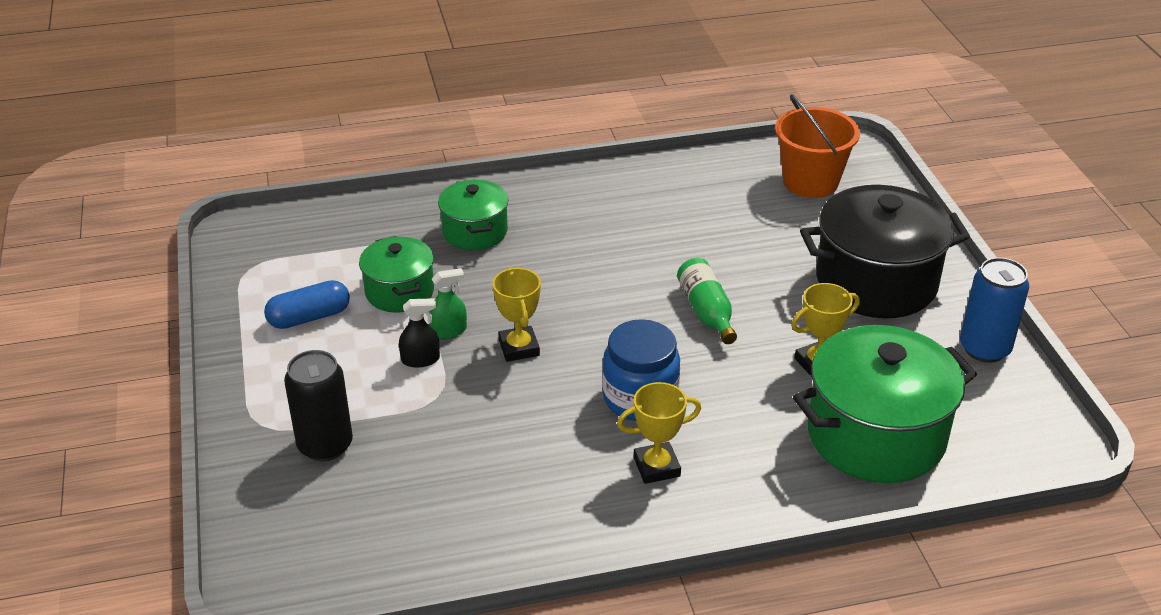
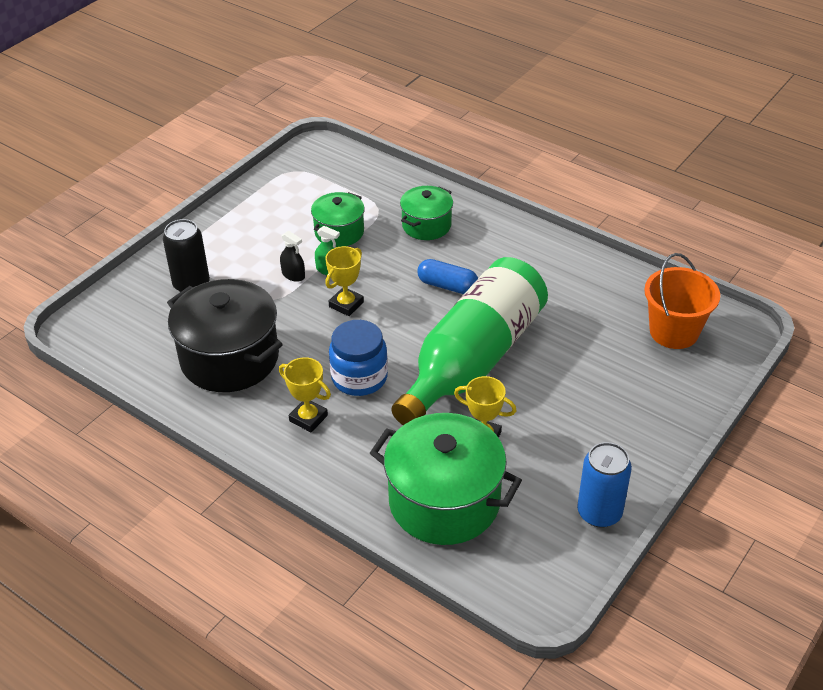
camera: 50 degrees right, 5 degrees up
blue capsule [264,280,350,329] -> blue capsule moved to [417,259,478,294]
green bottle [677,258,737,344] -> green bottle [392,257,548,425], size x2.48
black pot [800,185,970,318] -> black pot moved to [167,279,283,392]

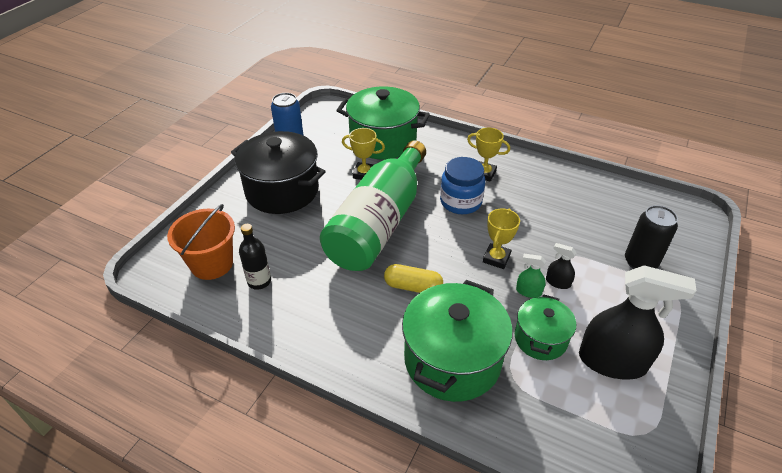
camera: 170 degrees right, 0 degrees up
black pot [167,279,283,392] -> black pot moved to [231,131,326,214]
green pot [400,186,453,240] -> green pot [402,280,513,402], size x1.77
blue capsule [417,259,478,294] -> yellow capsule [384,264,443,293]
none -> black bottle [239,224,271,290]
none -> black spray bottle [579,265,697,380]

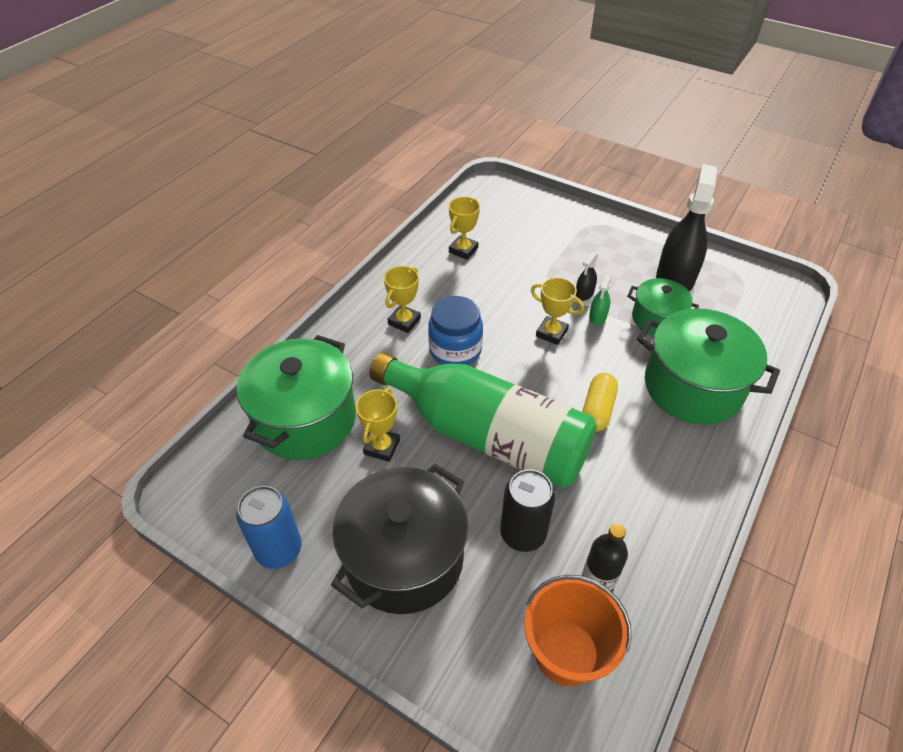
camera: 85 degrees left, 5 degrees up
black can [625,205,678,269] -> black can moved to [500,469,555,552]
none -> yellow trophy [449,197,480,260]

